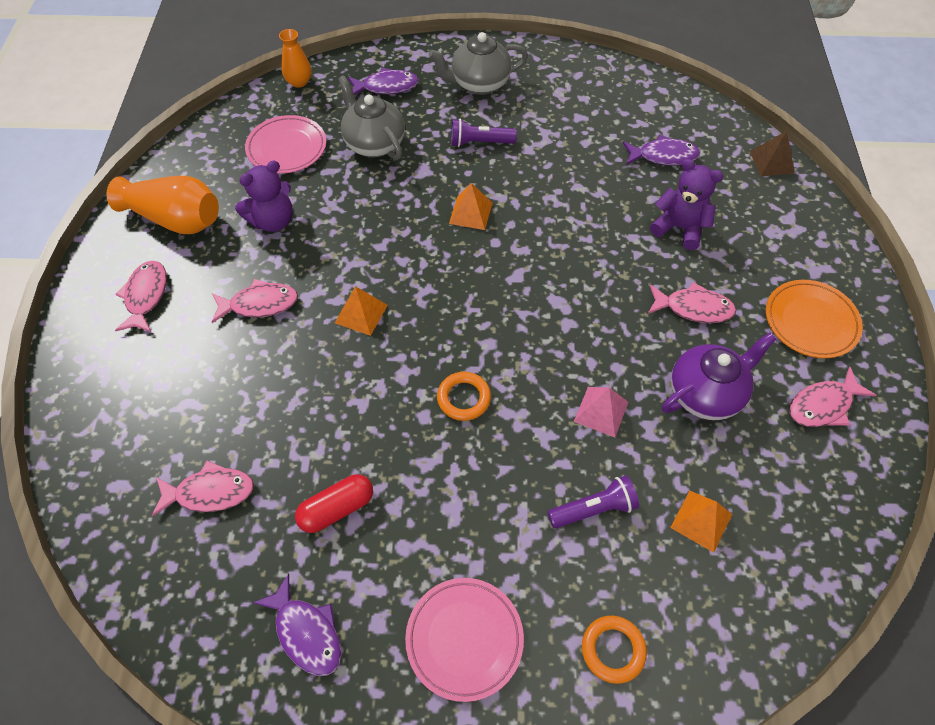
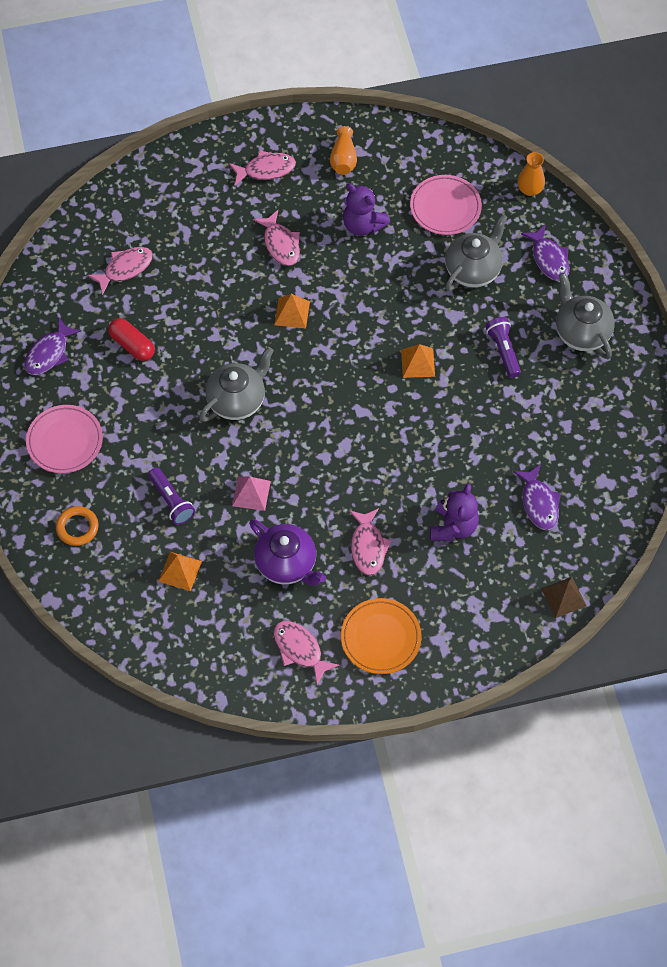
camera: 75 degrees right, 5 degrees up
orange vase [107,176,219,234] -> orange vase [330,126,357,175], size x0.59
pink fish [152,461,254,516] -> pink fish turned 105 degrees counterclockwise [87,247,153,295]
orange ring [437,372,491,421] -> grey teapot [199,347,274,422]

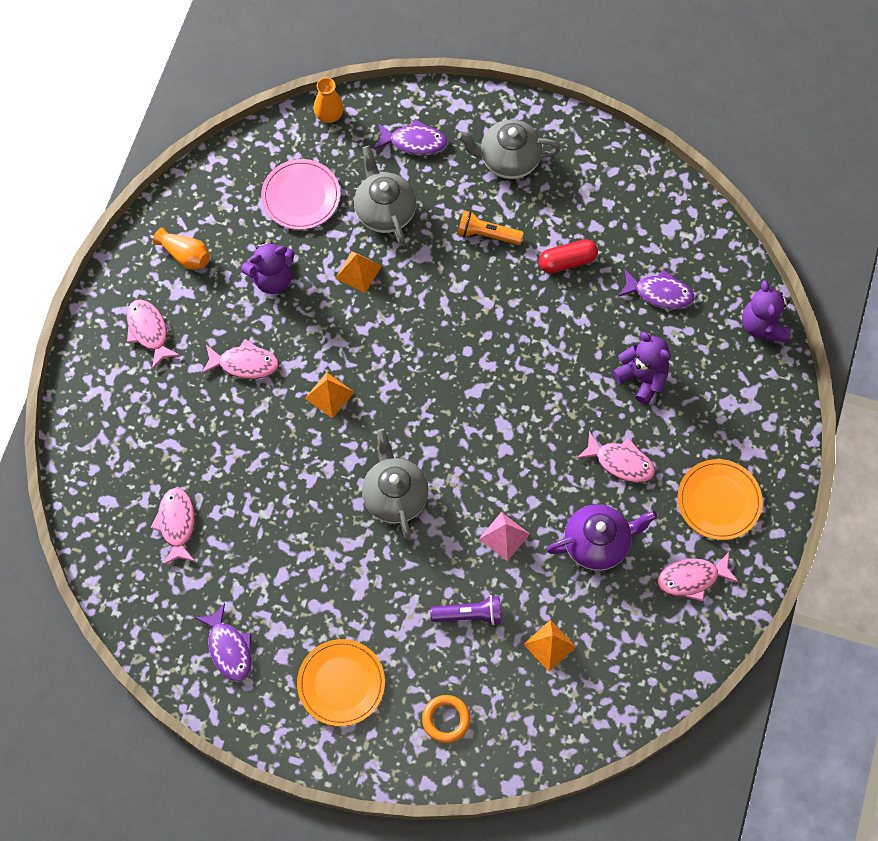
camera: 60 degrees left, 5 degrees up
pink plate [26,405,103,473] -> orange plate [297,639,385,726]
red capsule [108,318,155,361] -> red capsule moved to [539,239,598,273]
pink fish [229,150,296,185] -> pink fish turned 45 degrees counterclockwise [127,299,181,369]
orange pyramid [401,344,435,378] -> orange pyramid moved to [335,251,382,293]
purple flashlight [485,317,521,378] -> orange flashlight [457,210,524,245]
brown pyramid [541,577,587,618] -> purple teddy bear [742,280,791,342]

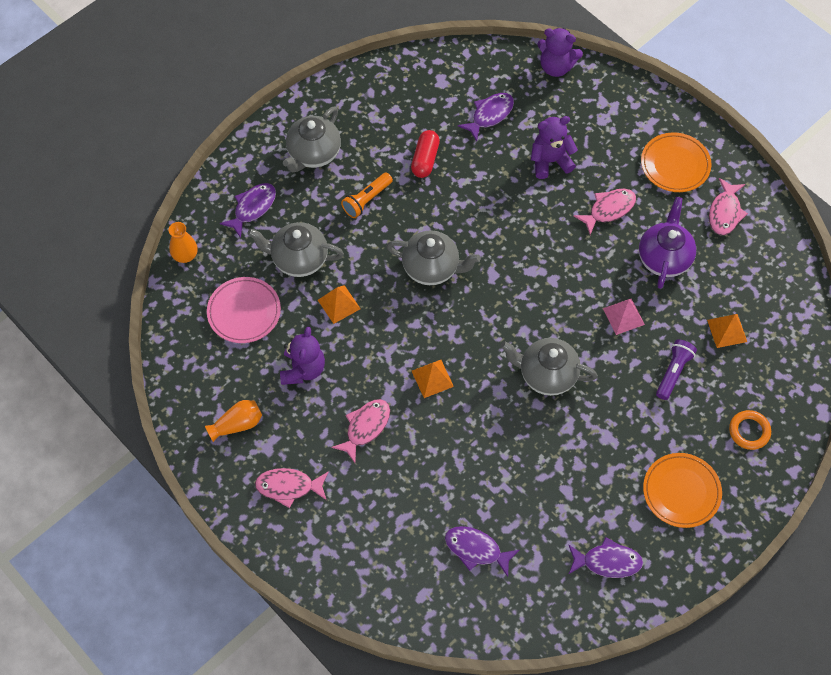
camera: 60 degrees left, 5 degrees down
pink fish [151,488,195,565] -> purple fish [445,526,519,577]
none -> grey teapot [386,230,481,285]

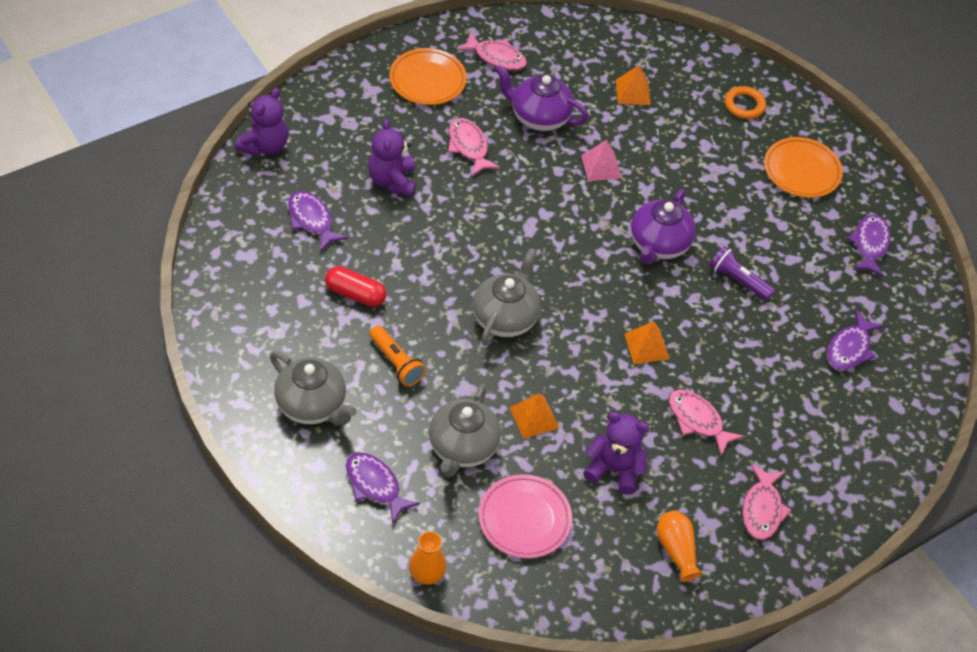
camera: 85 degrees left, 10 degrees down
grey teapot [501,338,598,396] -> purple teapot [631,189,696,264]
purple flashlight [656,339,697,400] -> purple flashlight moved to [709,246,775,301]

